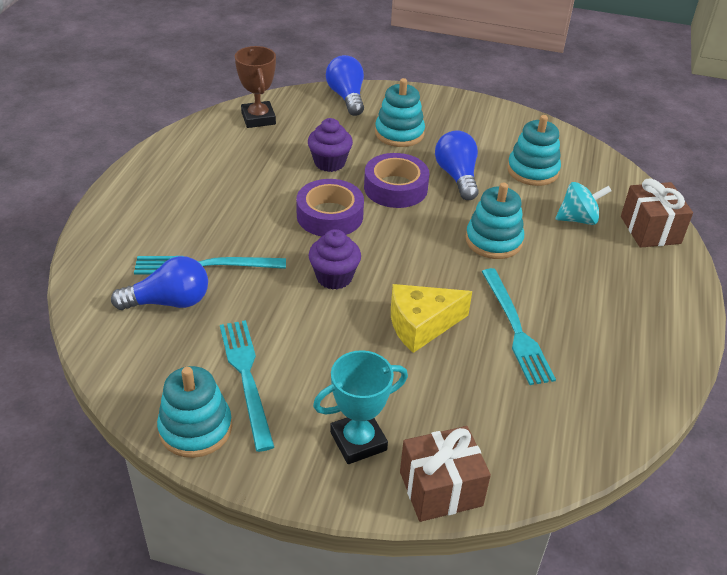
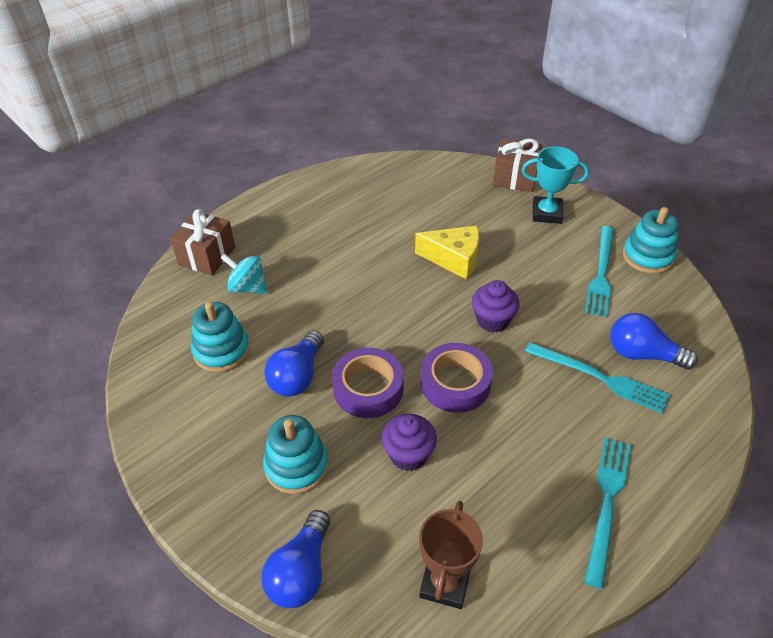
camera: 145 degrees left, 5 degrees up
turquoise stacking toy [466,182,524,259] -> none
turquoise fork [481,268,556,385] -> turquoise fork moved to [584,438,631,589]

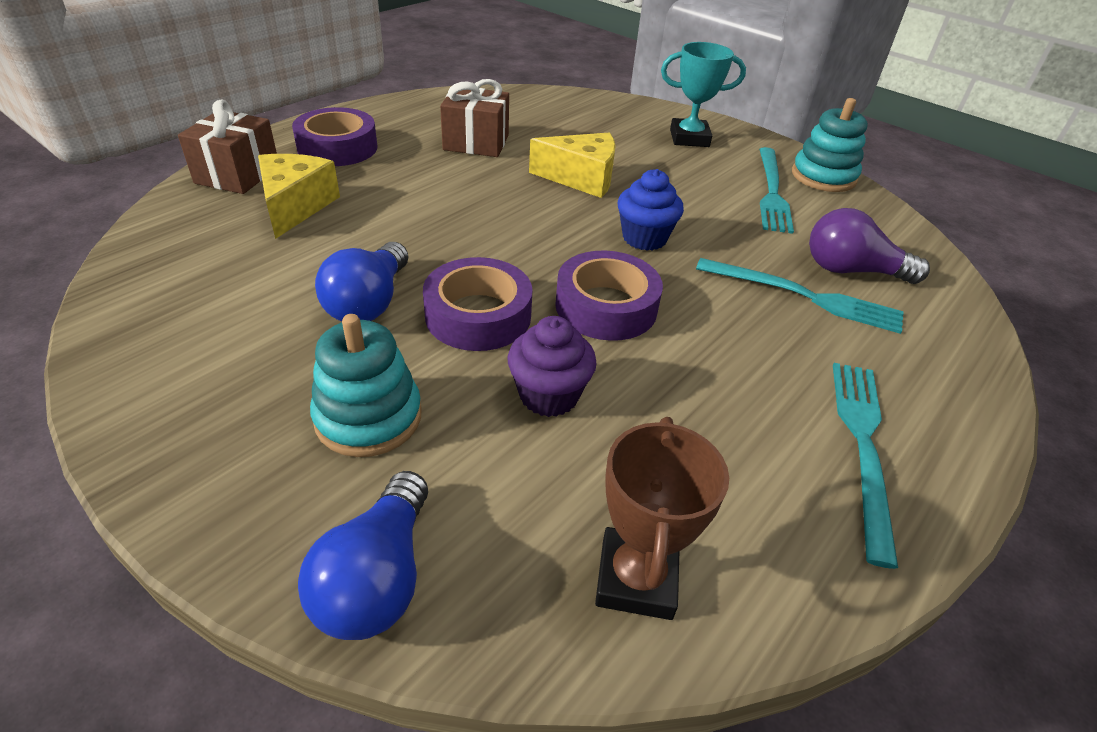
camera: 10 degrees left, 5 degrees down
turquoise stacking toy [191,302,250,373] -> none
turquoise spinning top [221,253,268,294] -> yellow cheese [258,154,340,239]
purple cupcake [472,280,520,333] -> blue cupcake [618,169,684,251]
brown gift [493,138,542,192] -> brown gift moved to [440,79,509,157]
blue light bulb [610,313,698,370] -> purple light bulb [809,208,930,284]
none -> purple tape [292,107,378,166]

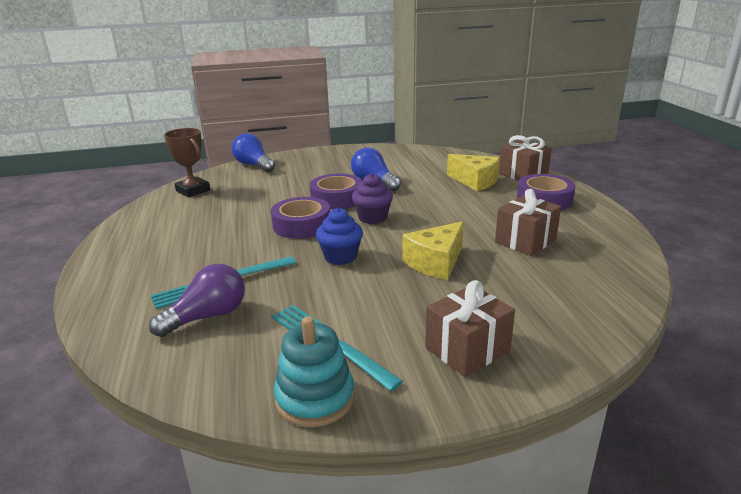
camera: 130 degrees right, 15 degrees down
turquoise stacking toy [310,314,422,457] -> none
purple cupcake [508,316,597,417] -> purple cupcake moved to [352,173,393,224]
turquoise trophy [661,42,746,147] -> brown gift [425,280,515,377]
turquoise fork [833,363,898,569] -> none

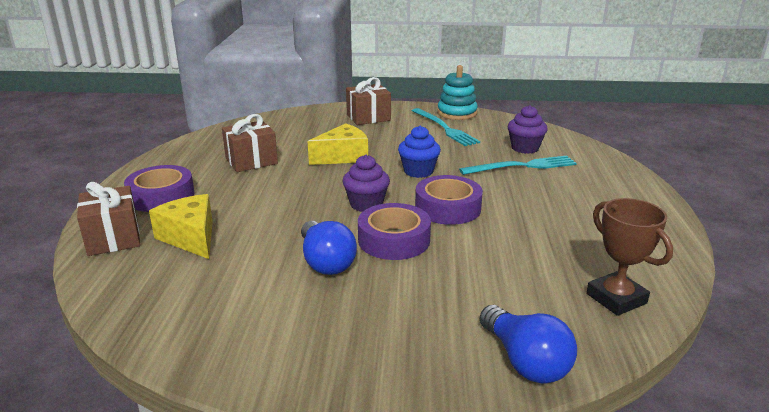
camera: 165 degrees left, 0 degrees up
purple light bulb [149,264,245,337] -> purple cupcake [508,105,548,154]

